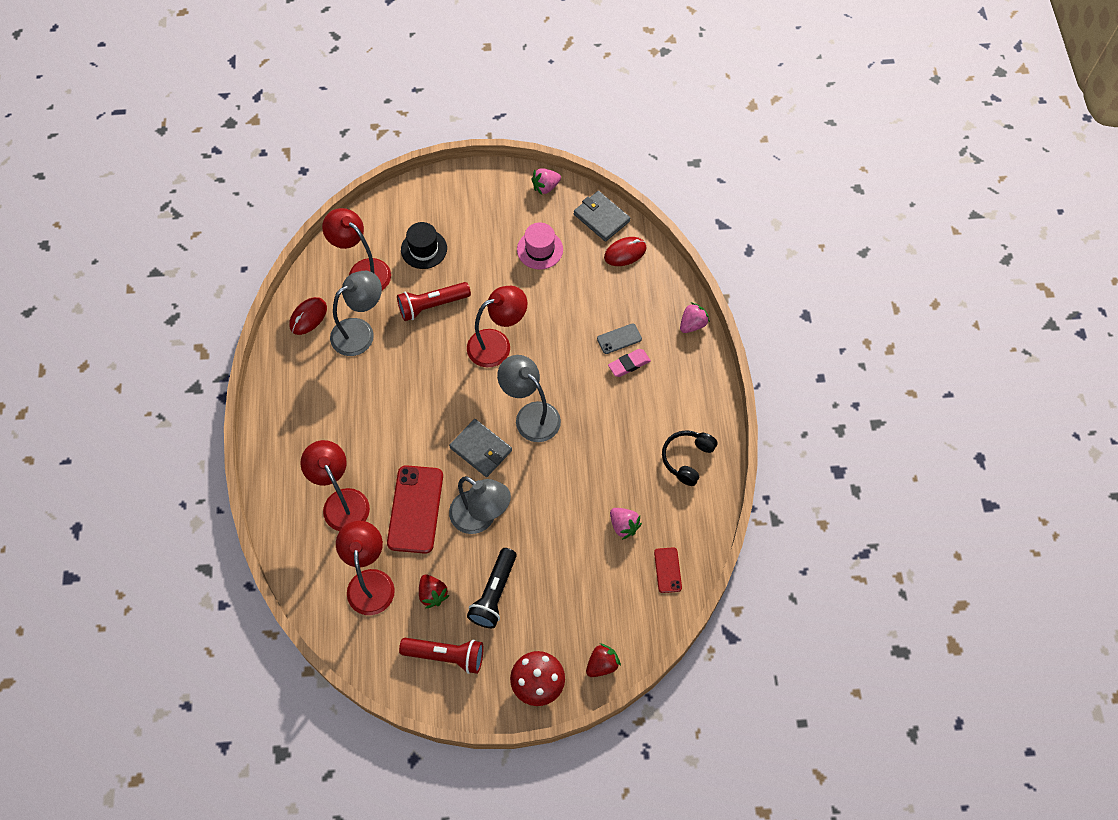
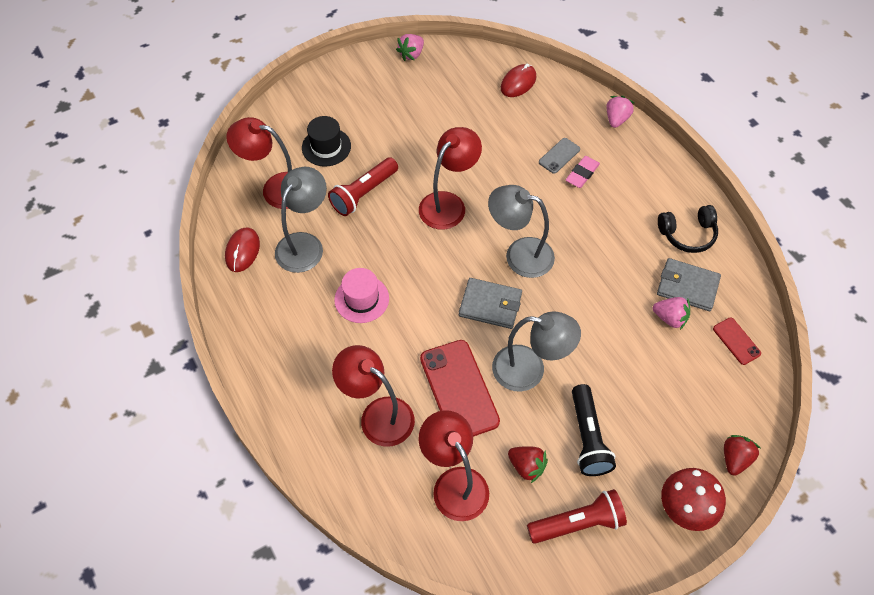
camera: 25 degrees left, 5 degrees down
pink hat [517,222,563,270] -> pink hat moved to [334,268,389,323]
grey wallet [574,191,630,242] -> grey wallet moved to [657,258,721,311]
black headphones [662,430,717,486] -> black headphones turned 105 degrees counterclockwise [658,205,718,253]

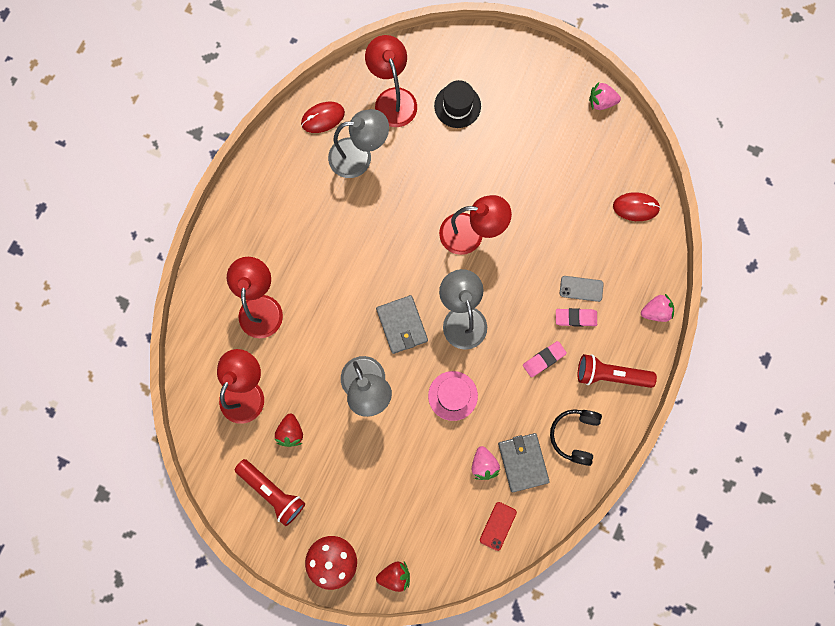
camera: 55 degrees right, 20 degrees up
red flashlight [328,157,398,216] -> red flashlight moved to [578,354,657,388]
pink hat [334,268,389,323] -> pink hat moved to [428,371,478,421]
red phone [420,340,500,437] -> none
black flashlight [572,384,616,476] -> none
black headphones [658,205,718,253] -> black headphones turned 60 degrees clockwise [550,409,602,466]
none -> pink eraser [523,341,567,377]

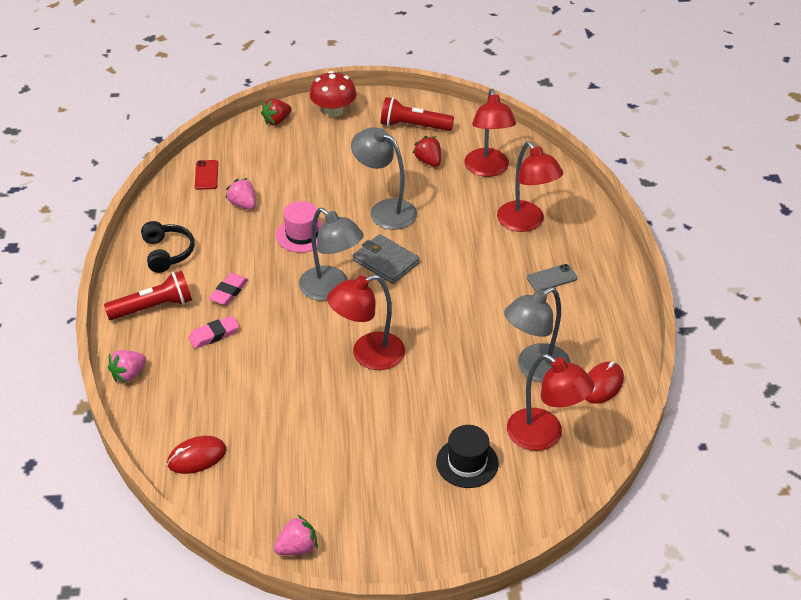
camera: 150 degrees right, 35 degrees down
grey wallet [498,433,550,492] -> none
grey phone [560,276,604,302] -> grey phone moved to [527,264,577,291]

